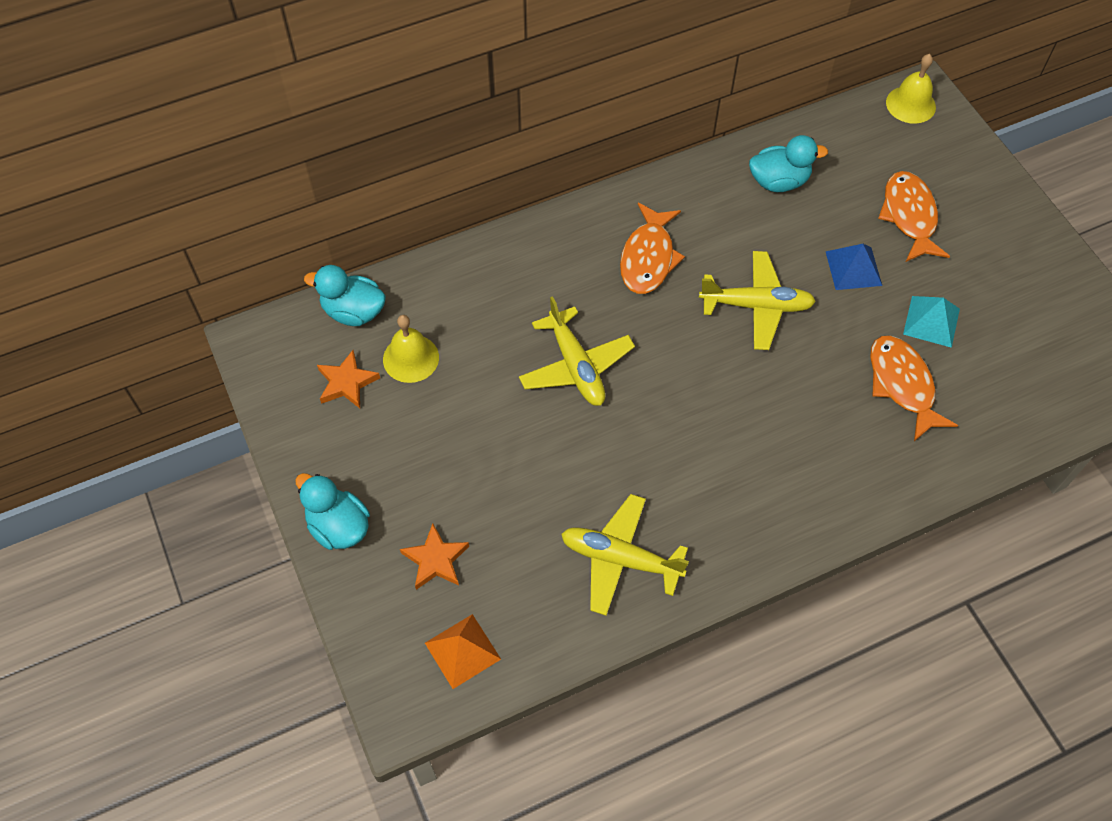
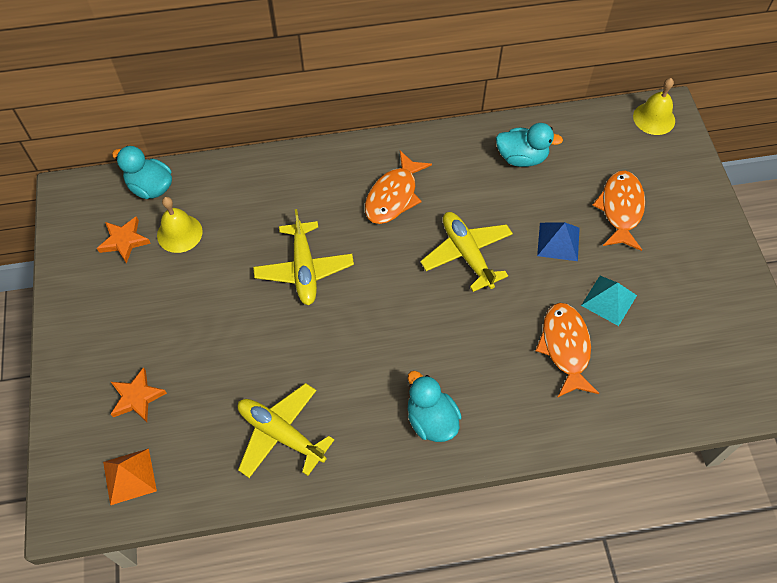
camera: 15 degrees right, 0 degrees up
turquoise duck [295,473,370,550] -> turquoise duck moved to [408,371,462,442]
yellow plane [699,251,816,350] -> yellow plane turned 135 degrees counterclockwise [420,212,513,292]

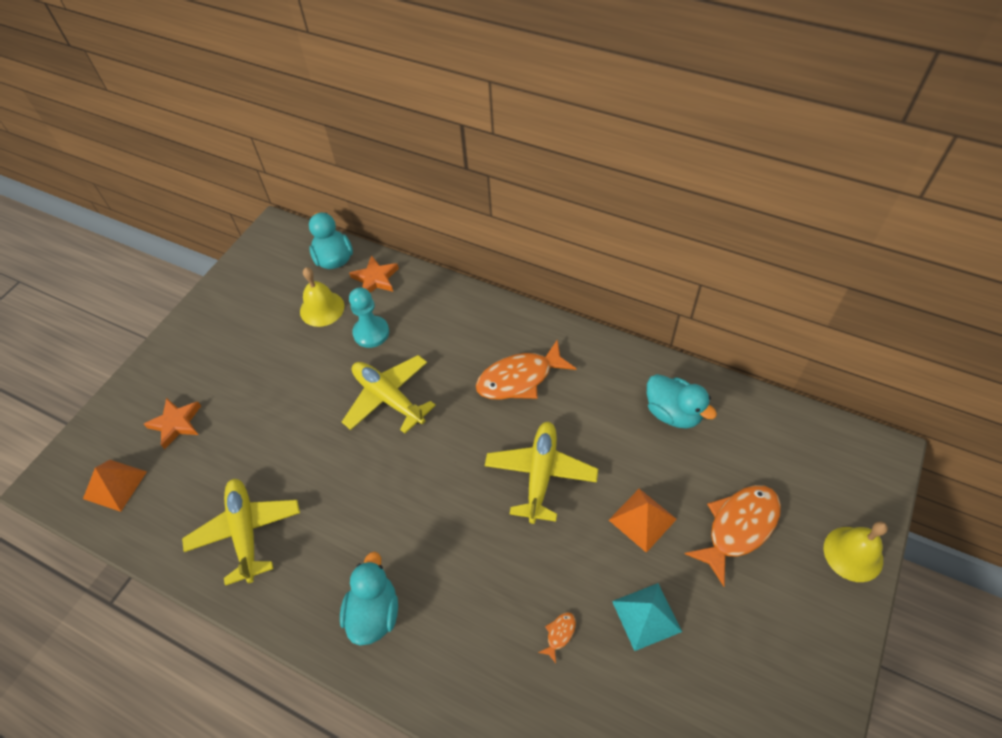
camera: 40 degrees right, 5 degrees down
orange star [97,216,151,264] -> orange star moved to [349,255,399,293]
yellow plane [253,209,354,305] -> yellow plane turned 105 degrees clockwise [342,355,436,434]
orange fish [535,303,599,398] -> orange fish [538,612,576,663], size x0.41
blue pyramid [537,222,580,261] -> orange pyramid [609,489,677,553]
yellow bell [633,78,675,135] -> yellow bell moved to [824,521,888,582]
none -> turquoise pawn [349,287,389,348]

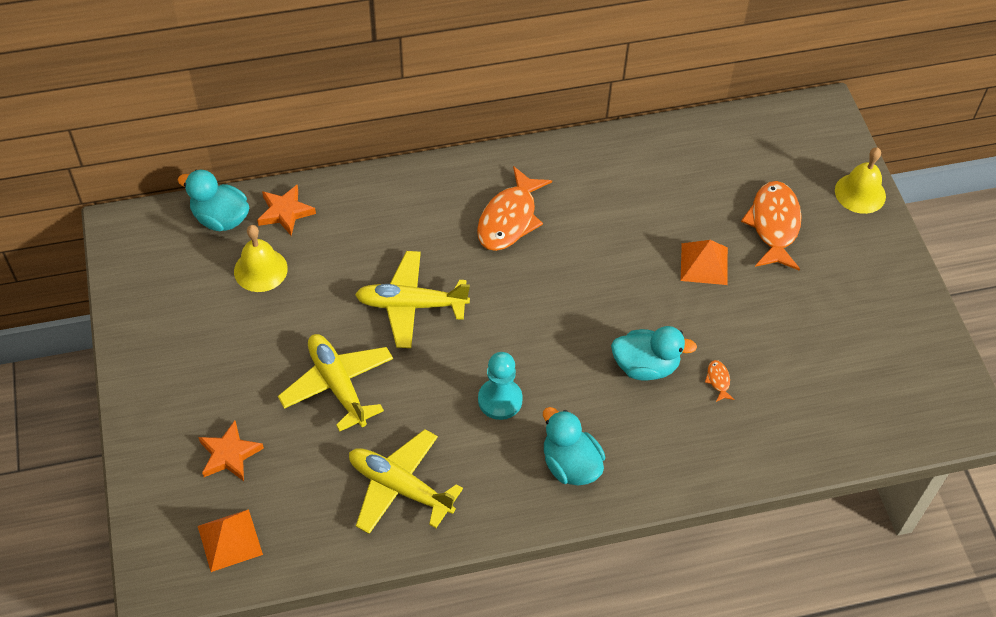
camera: 45 degrees left, 0 degrees up
turquoise pawn [349,287,389,348] -> turquoise pawn moved to [478,352,523,420]
yellow plane [485,421,598,524] -> yellow plane moved to [278,334,393,431]
turquoise pyramid [612,583,682,651] -> none
turquoise duck [647,374,717,429] -> turquoise duck moved to [611,326,697,381]

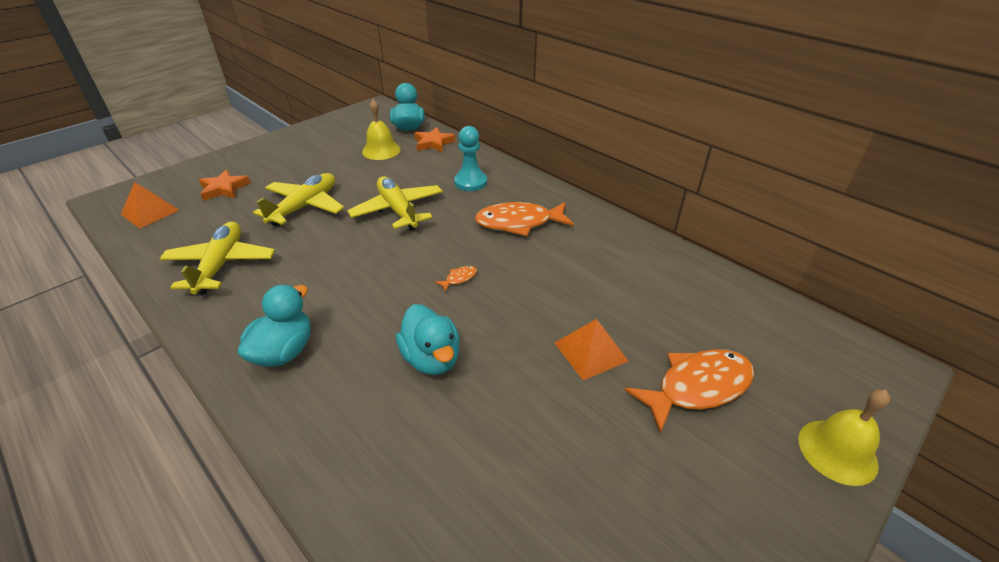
camera: 60 degrees right, 15 degrees down
turquoise pawn [478,352,523,420] -> turquoise pawn moved to [454,126,487,191]
orange fish [705,360,735,402] -> orange fish moved to [435,266,477,292]

